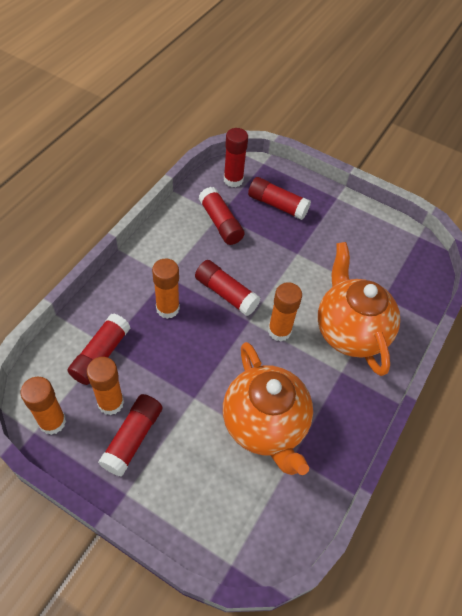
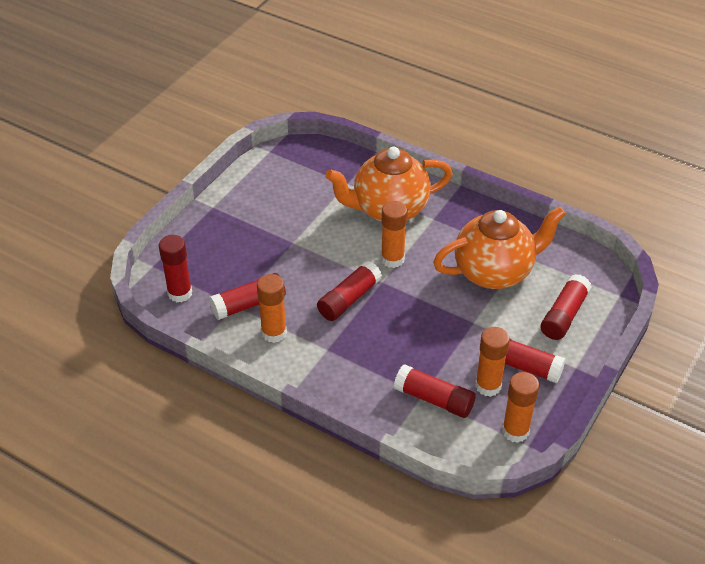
camera: 85 degrees left, 10 degrees down
orange glue stick [152,259,180,319] -> orange glue stick moved to [257,274,287,343]
red glue stick [248,177,311,220] -> red glue stick moved to [540,274,591,340]

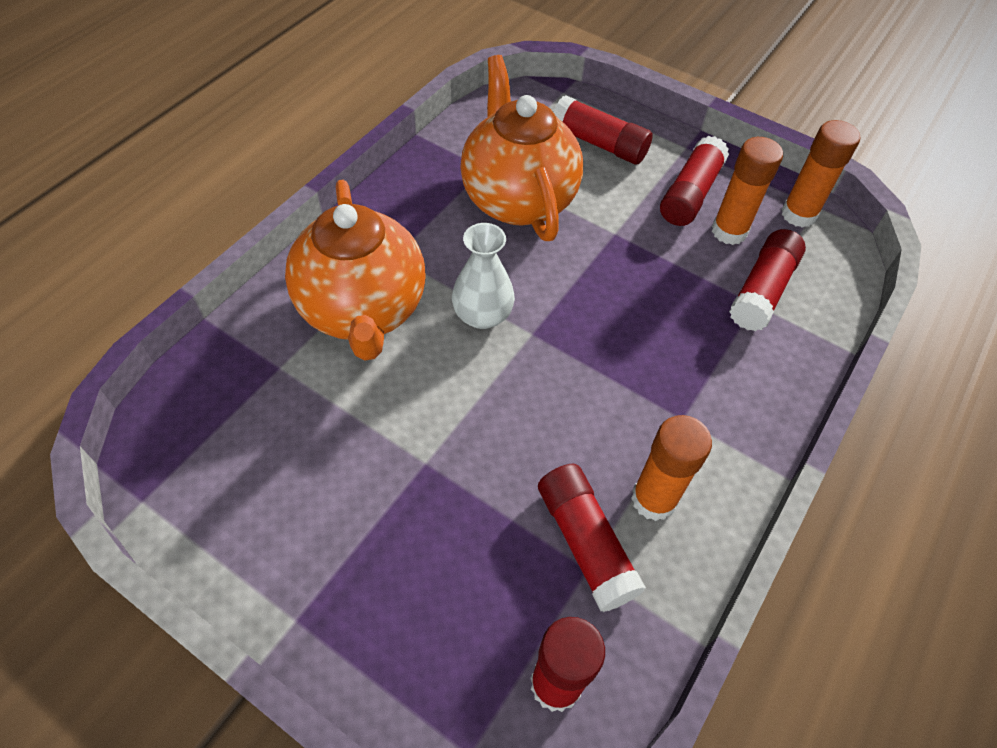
camera: 90 degrees left, 10 degrees up
red glue stick [317,261,382,321] -> none
orange glue stick [381,201,407,268] -> white vase [452,223,515,329]

